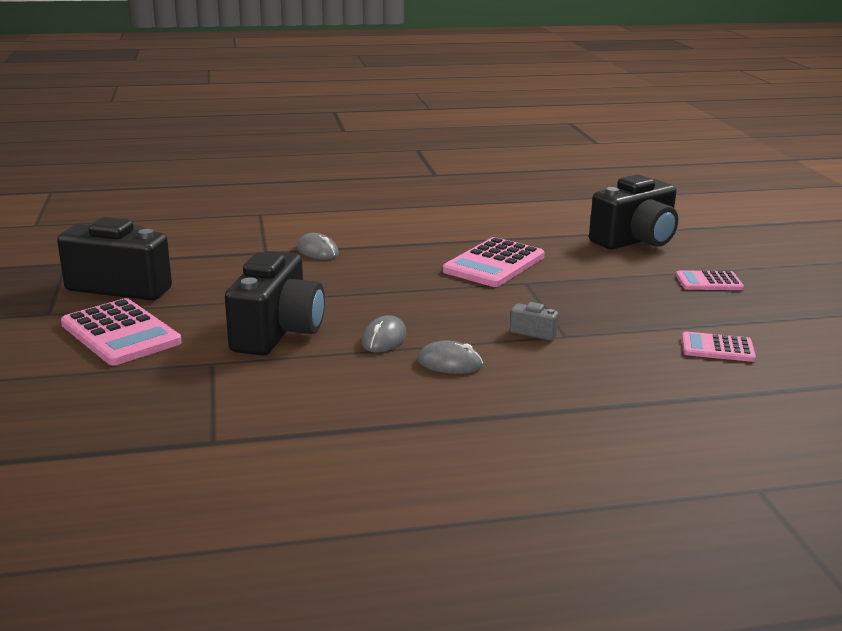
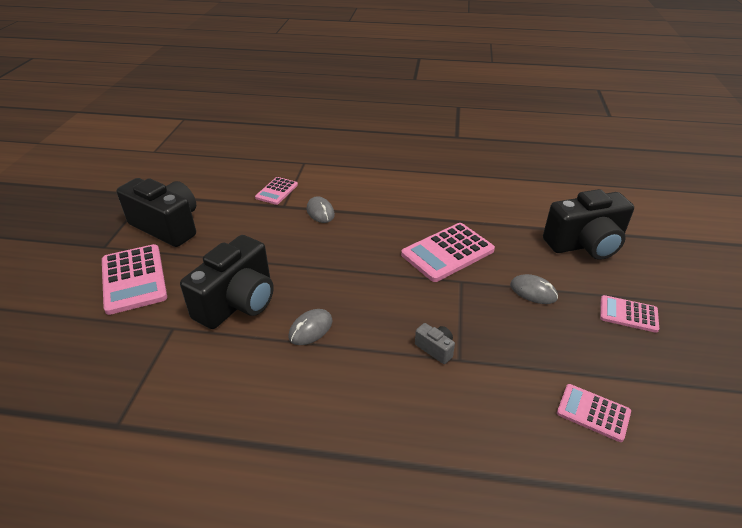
camera: 20 degrees right, 15 degrees up
grey mouse [417,341,483,374] -> grey mouse moved to [510,274,558,304]
none -> pink calculator [255,177,298,205]

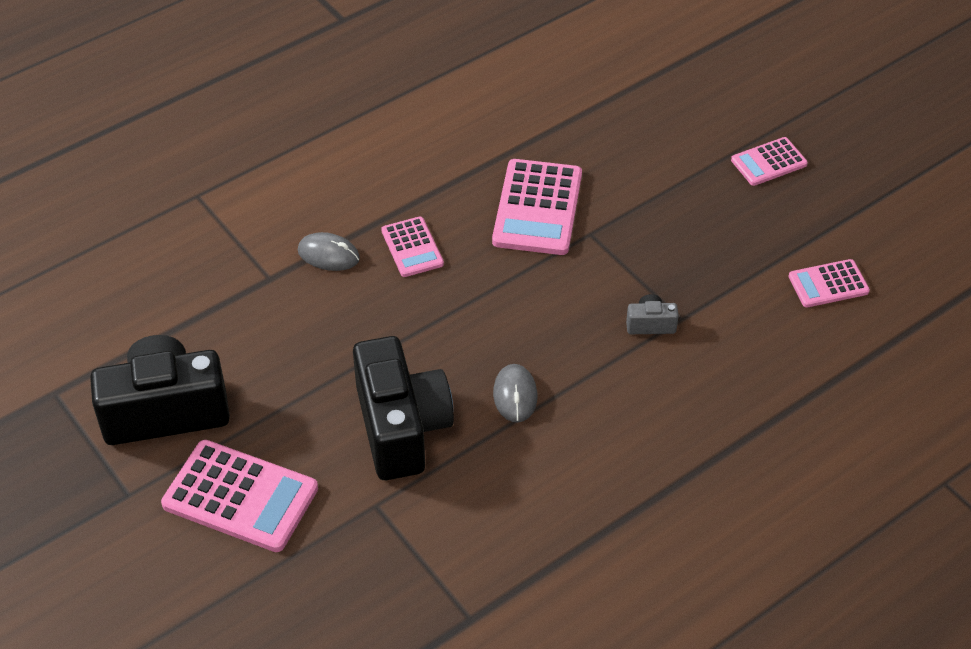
camera: 45 degrees left, 10 degrees up
pink calculator [255,177,298,205] -> pink calculator moved to [381,217,444,277]
grey mouse [510,274,558,304] -> none
black camera [543,189,634,260] -> none

